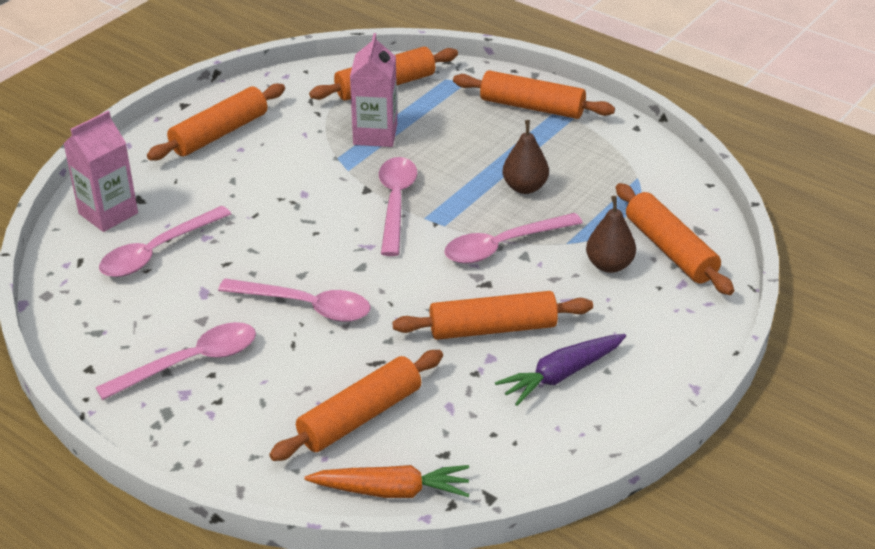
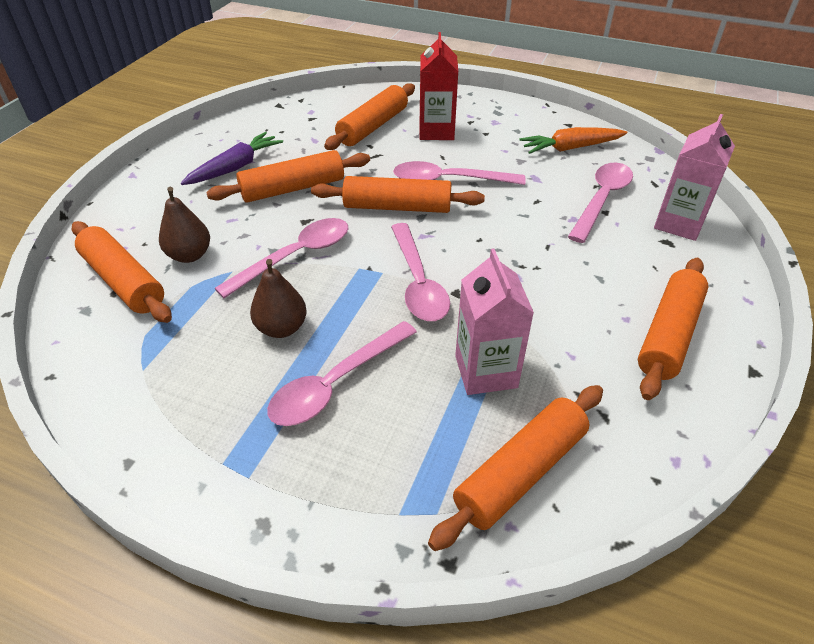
camera: 165 degrees right, 5 degrees up
pink spoon [95,322,256,400] -> pink spoon moved to [267,321,417,426]
orange carrot [305,465,470,498] -> orange carrot moved to [519,127,627,154]
orange rolling pin [453,70,615,119] -> orange rolling pin moved to [311,176,485,213]
none -> red carton [419,32,458,140]

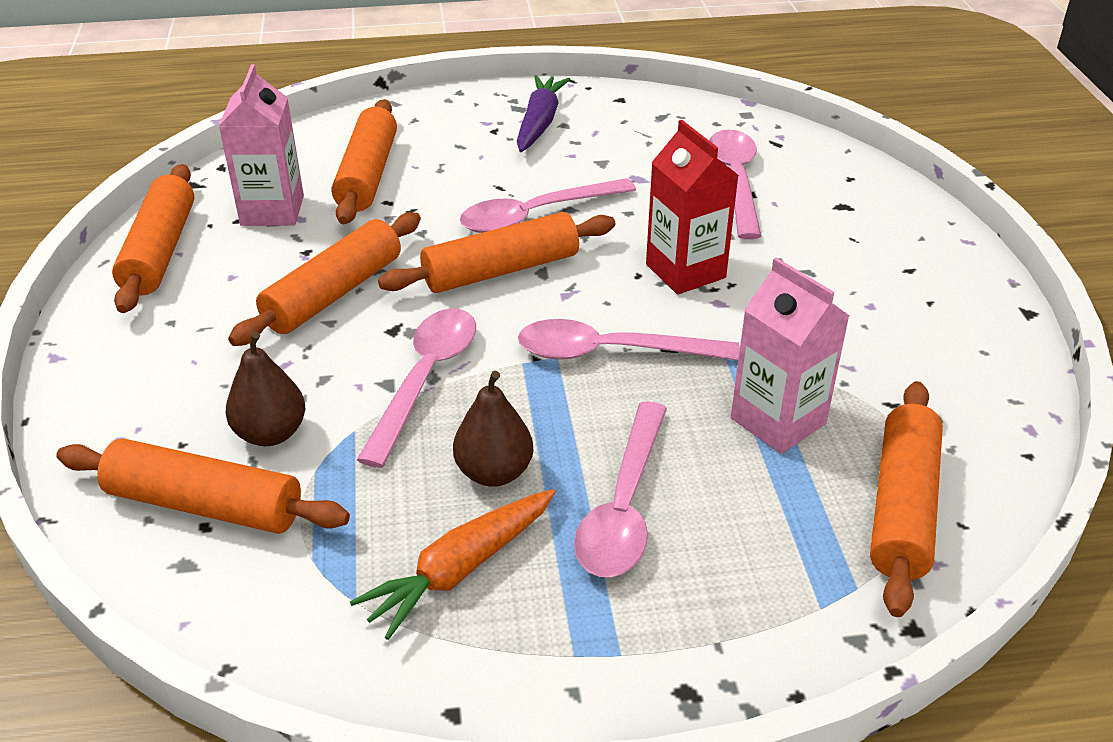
camera: 30 degrees left, 5 degrees down
purple carrot [181,132,283,185] -> purple carrot moved to [517,75,570,152]
pink spoon [391,223,450,321] -> pink spoon turned 135 degrees clockwise [518,319,740,360]
red carton [419,32,458,140] -> red carton moved to [646,120,739,295]
orange carrot [519,127,627,154] -> orange carrot moved to [350,489,555,640]
orange rolling pin [638,258,708,400] -> orange rolling pin moved to [112,164,194,313]
pink carton [654,114,735,241] -> pink carton moved to [219,64,304,226]

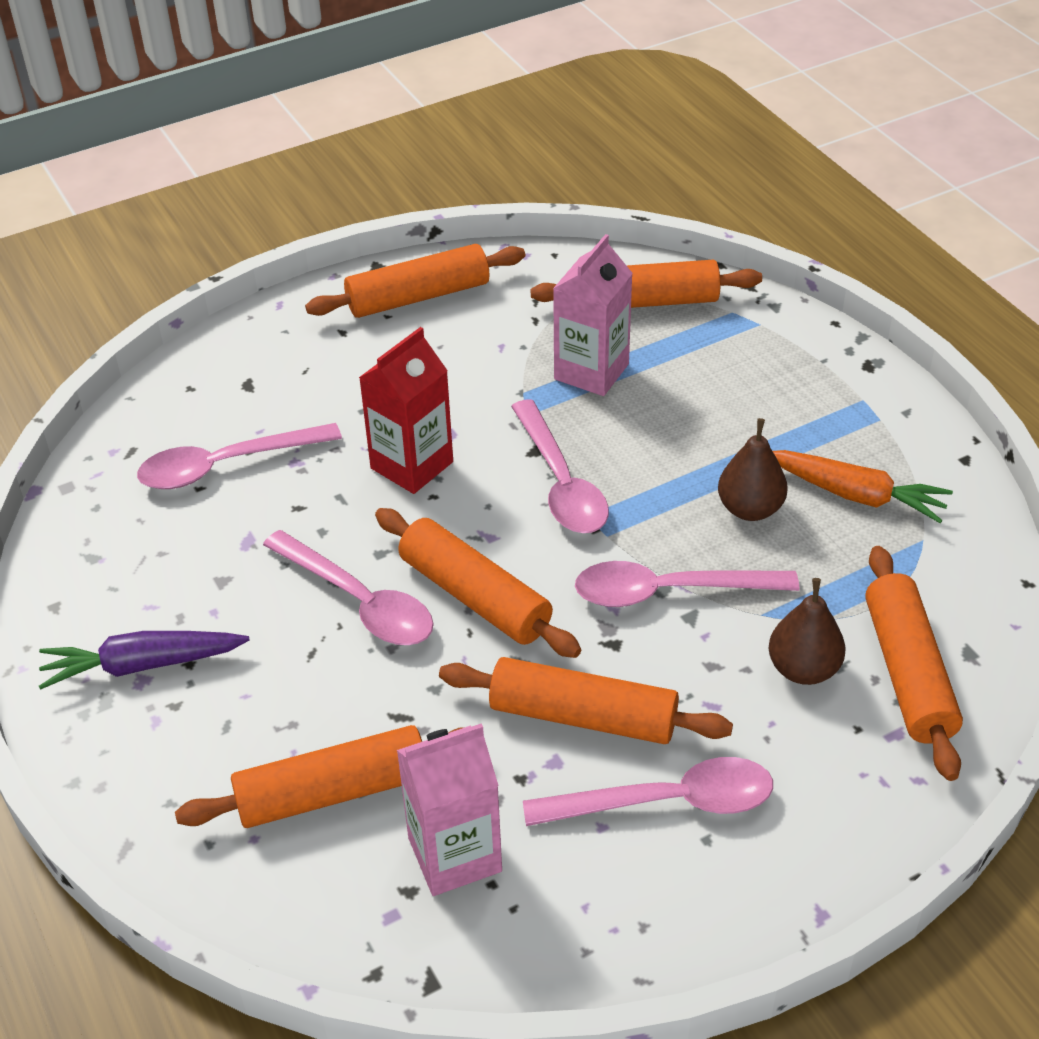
camera: 110 degrees left, 5 degrees up
orange rolling pin [112,164,194,313] -> orange rolling pin moved to [305,244,525,318]
pink spoon [574,401,667,577] -> pink spoon moved to [523,757,773,826]

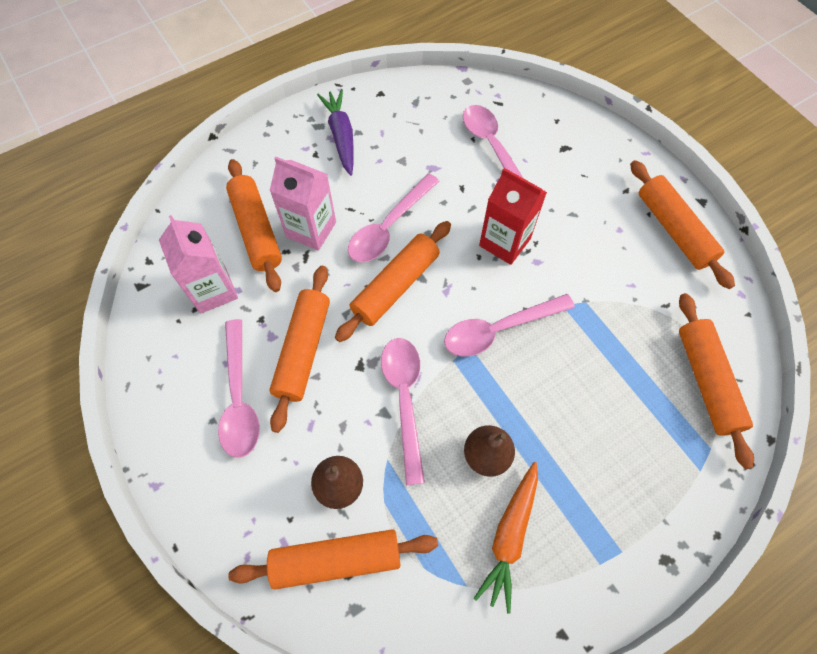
camera: 85 degrees right, 20 degrees up
pink carton [553,234,633,396] -> pink carton moved to [270,157,336,251]

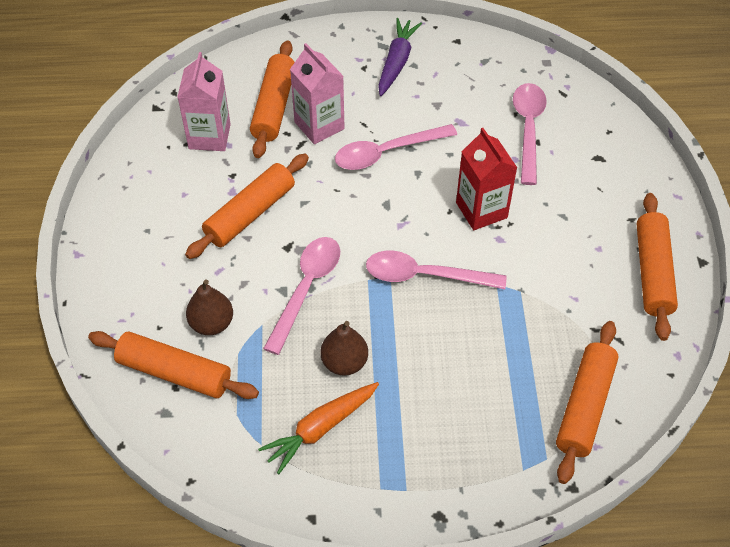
camera: 30 degrees right, 10 degrees down
pink spoon [218,319,260,458] -> none
orange rolling pin [335,221,451,342] -> none

